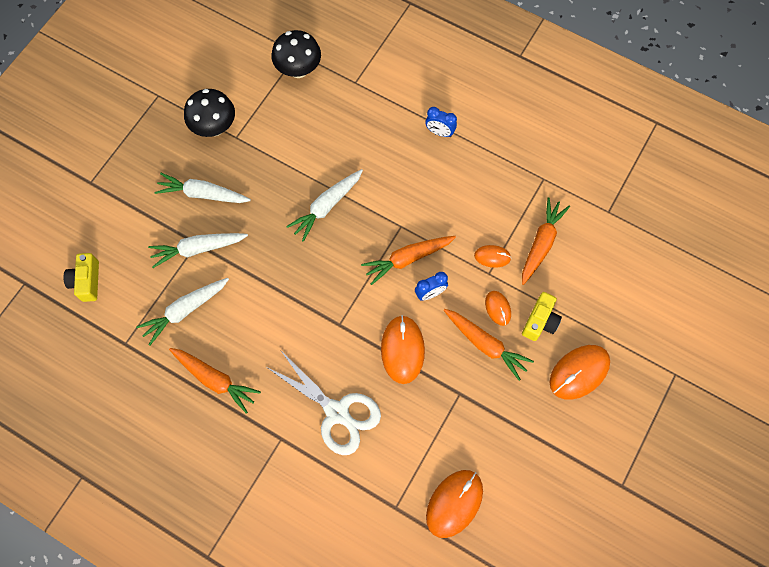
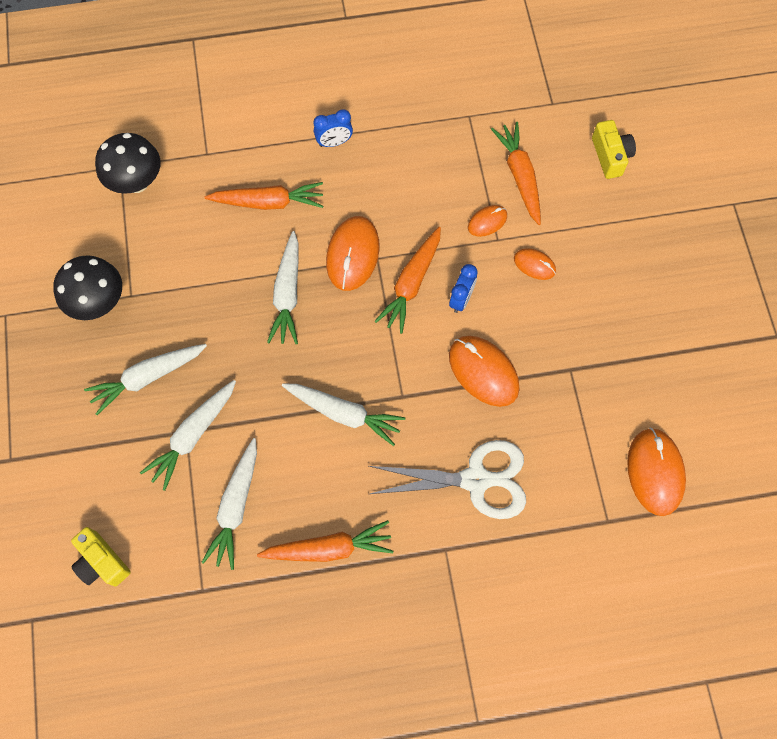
camera: 40 degrees left, 0 degrees up
orange carrot [444,309,534,381] -> orange carrot moved to [204,182,323,210]
yellow camera [522,292,562,341] -> yellow camera moved to [592,120,636,179]
orange mouse [550,345,610,400] -> orange mouse moved to [326,216,380,291]
none -> white carrot [282,384,405,446]

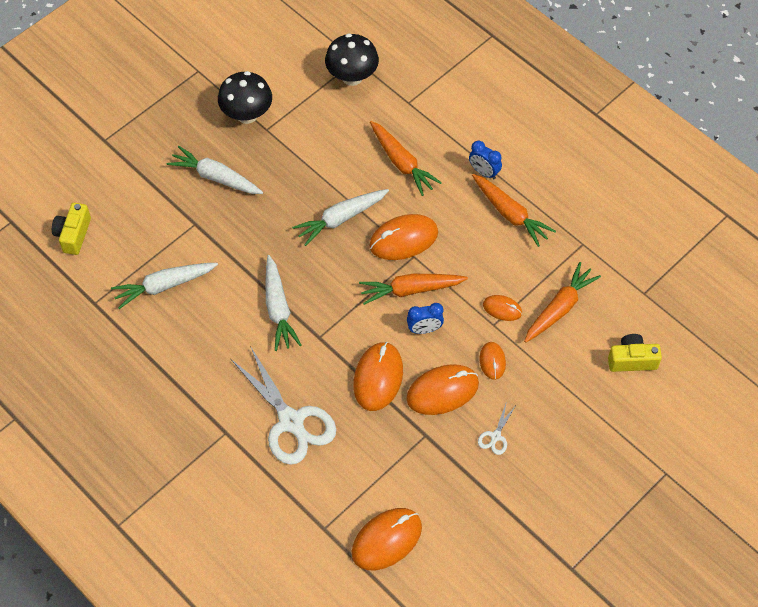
camera: 55 degrees right, 10 degrees down
white carrot [140,380,236,491] -> none
orange carrot [257,520,393,562] -> orange carrot moved to [472,174,556,247]
yellow camera [592,120,636,179] -> yellow camera turned 135 degrees counterclockwise [608,334,662,372]
none -> orange mouse [406,364,479,415]
none -> white scissors [478,401,515,455]

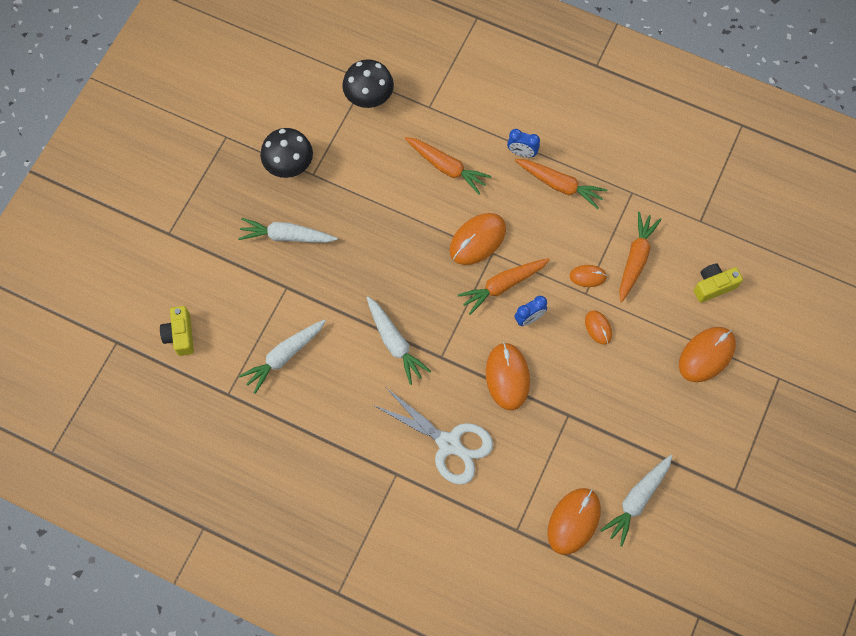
camera: 20 degrees left, 10 degrees up
white carrot [292,189,389,246] -> white carrot moved to [600,455,672,546]
orange mouse [406,364,479,415] -> orange mouse moved to [679,327,736,382]
white scissors [478,401,515,455] -> none

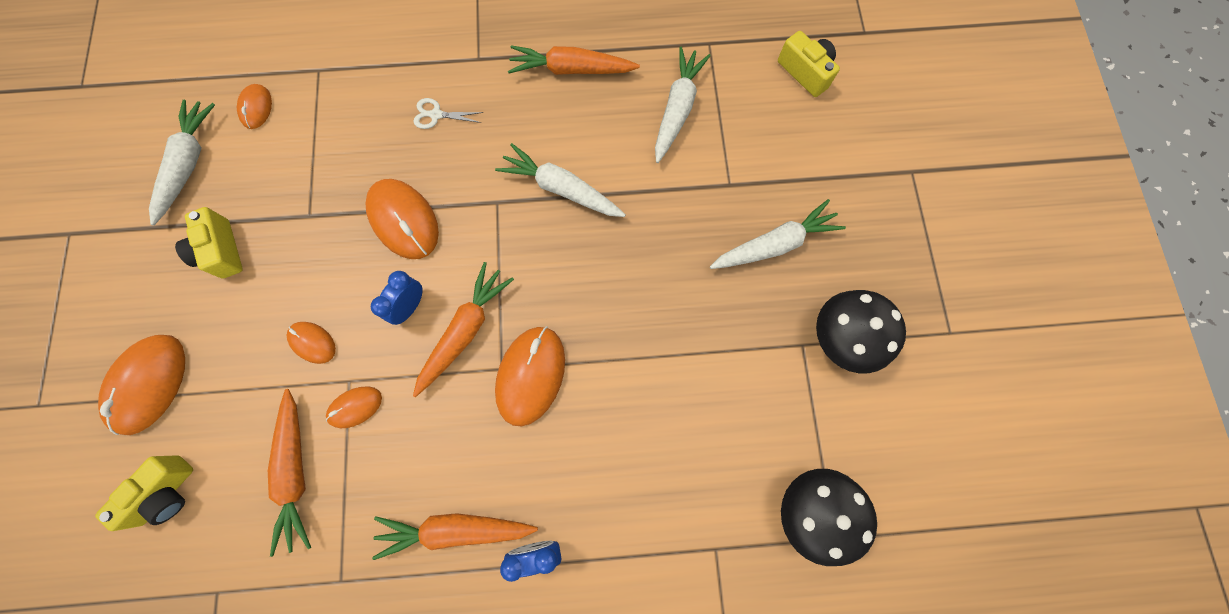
camera: 150 degrees right, 5 degrees up
white scissors [373,388,493,485] -> white scissors [414,98,483,129], size x0.43
orange carrot [405,137,492,195] -> orange carrot moved to [508,45,640,75]
orange mouse [547,488,601,555] -> orange mouse [237,84,272,129], size x0.55
none -> yellow camera [175,207,243,279]

